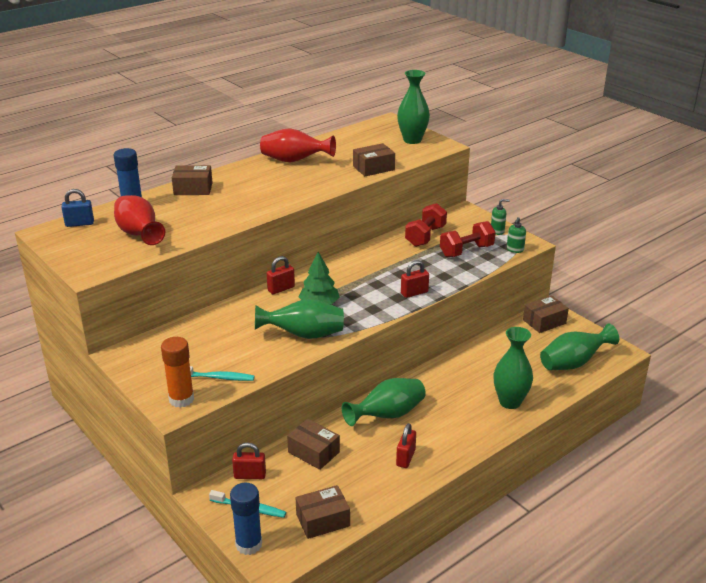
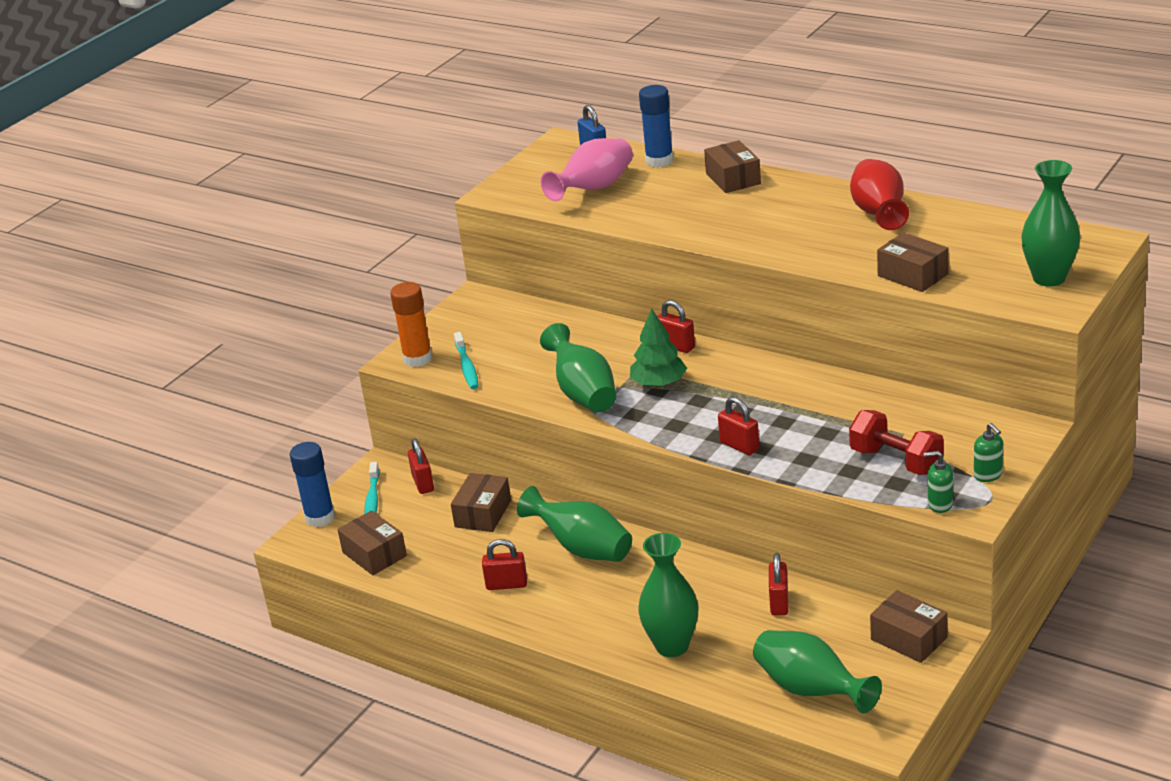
camera: 75 degrees right, 0 degrees up
red vase [114,195,165,245] -> pink vase [540,138,633,201]
red dumbbell [405,203,447,247] -> none
none -> red padlock [769,553,788,615]

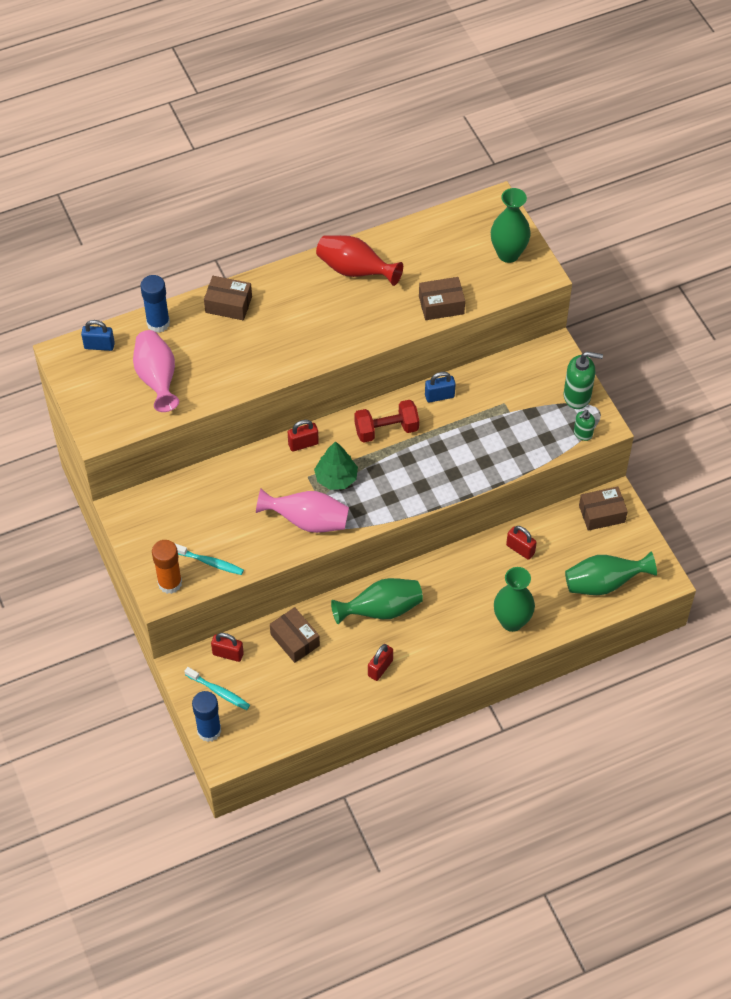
camera: 60 degrees left, 25 degrees up
brown box [337,511,407,575] -> none
green vase [540,323,616,412] -> pink vase [256,489,349,533]
red padlock [718,397,759,455] -> none
red dumbbell [849,410,944,475] -> red dumbbell moved to [354,400,419,443]
green soap dispenser [974,423,1003,482] -> green soap dispenser [563,352,603,409], size x1.73
none -> blue padlock [425,372,456,403]

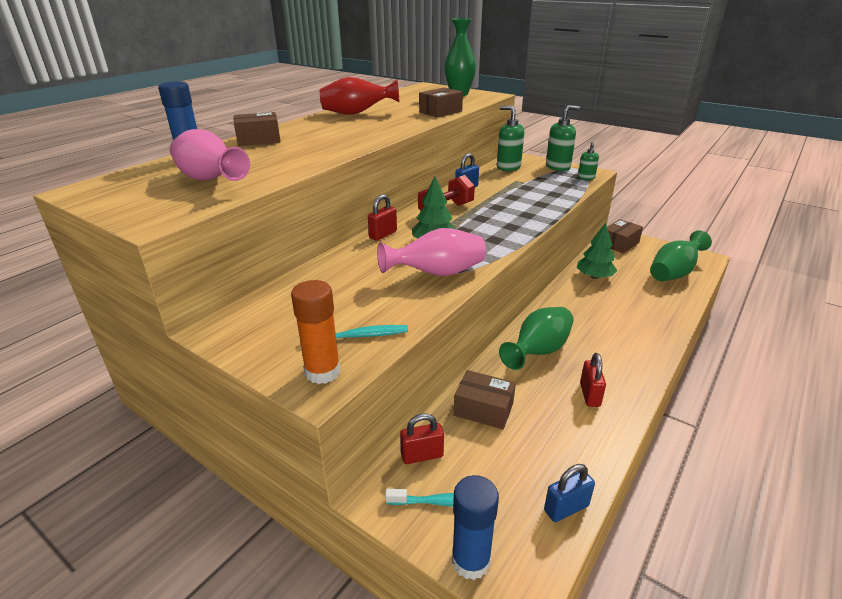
camera: 30 degrees left, 25 degrees down
blue padlock [81,320,115,351] -> blue padlock moved to [544,464,595,522]
green vase [494,567,535,632] -> none
red padlock [506,526,537,560] -> green tree [577,223,617,279]
none -> green soap dispenser [497,106,524,171]

